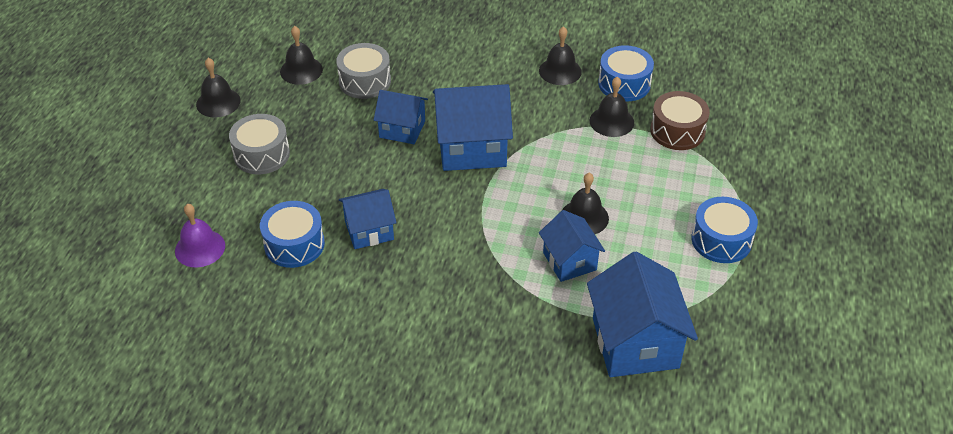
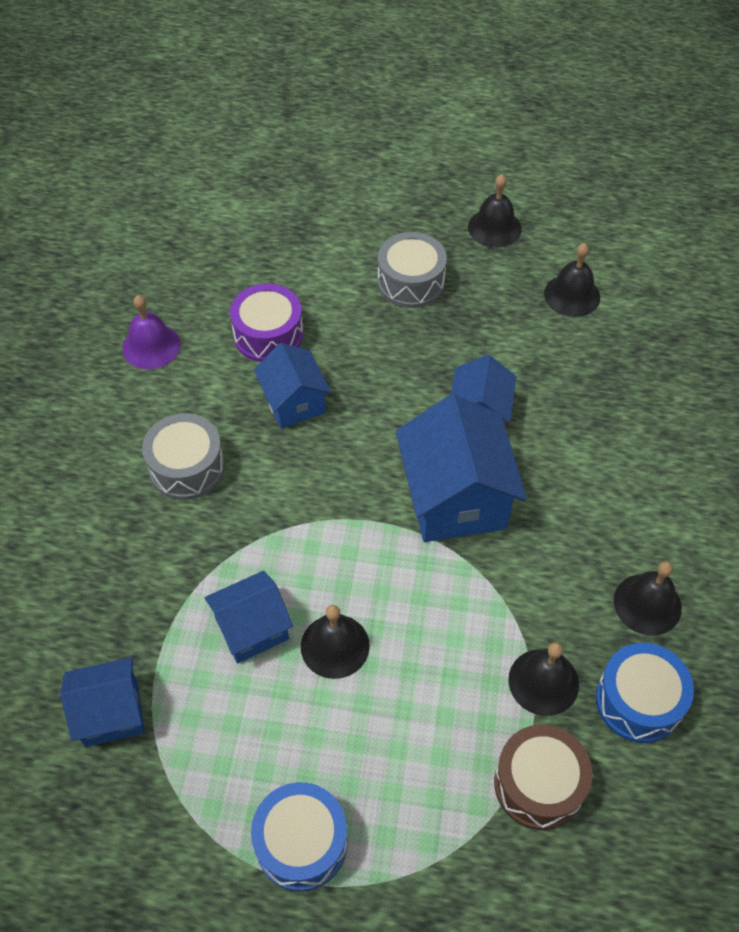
camera: 85 degrees right, 10 degrees up
purple bell [175,204,225,267] -> purple bell moved to [122,295,181,369]
blue drum [260,201,325,268] -> purple drum [230,284,303,362]
grey drum [336,43,391,99] -> grey drum moved to [142,413,225,500]
blue house [587,251,698,377] -> blue house [60,657,144,747], size x0.60

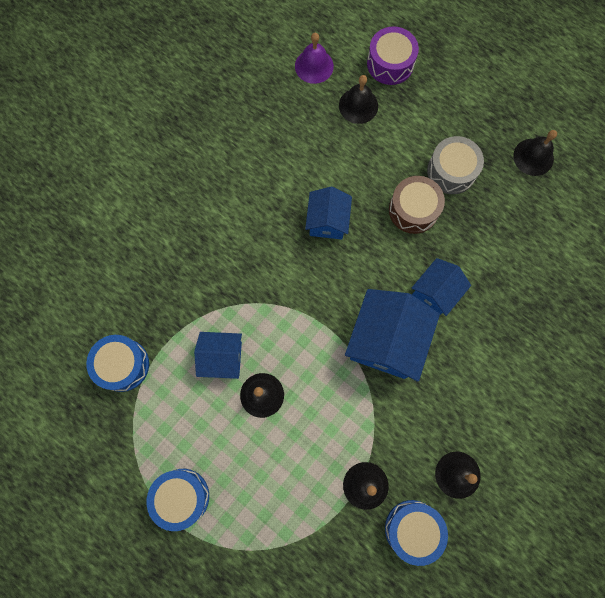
camera: 30 degrees right, 20 degrees up
blue house [60,657,144,747] -> blue drum [86,335,149,392]
purple bell [122,295,181,369] -> purple bell moved to [295,33,334,84]
grey drum [142,413,225,500] -> none
purple drum [230,284,303,362] -> purple drum moved to [367,27,419,85]
brown drum [494,725,592,830] -> brown drum moved to [389,176,445,234]
black bell [544,243,600,317] -> black bell moved to [339,75,378,124]

